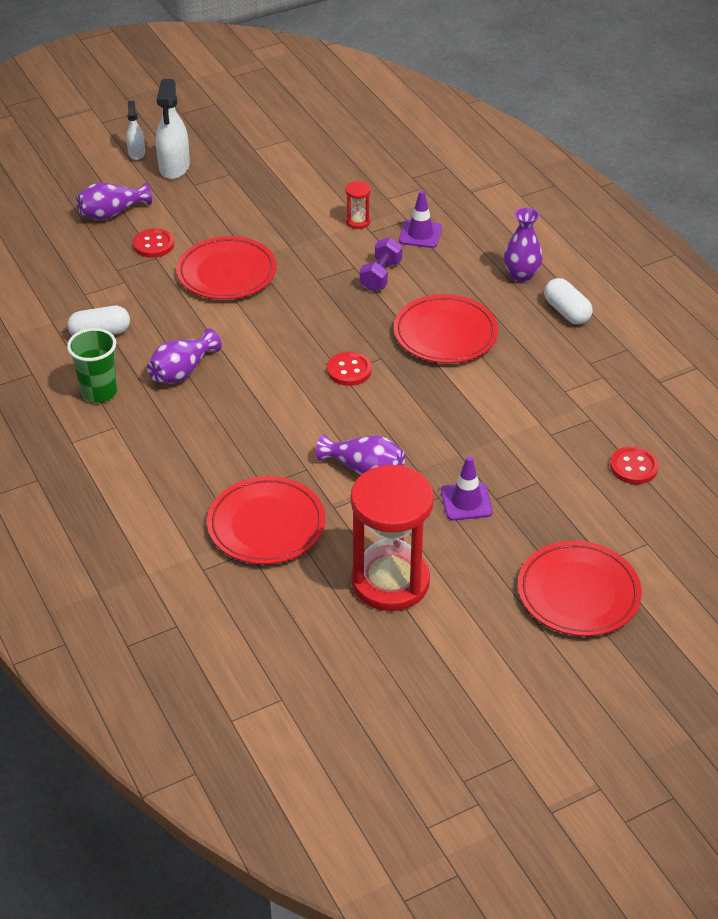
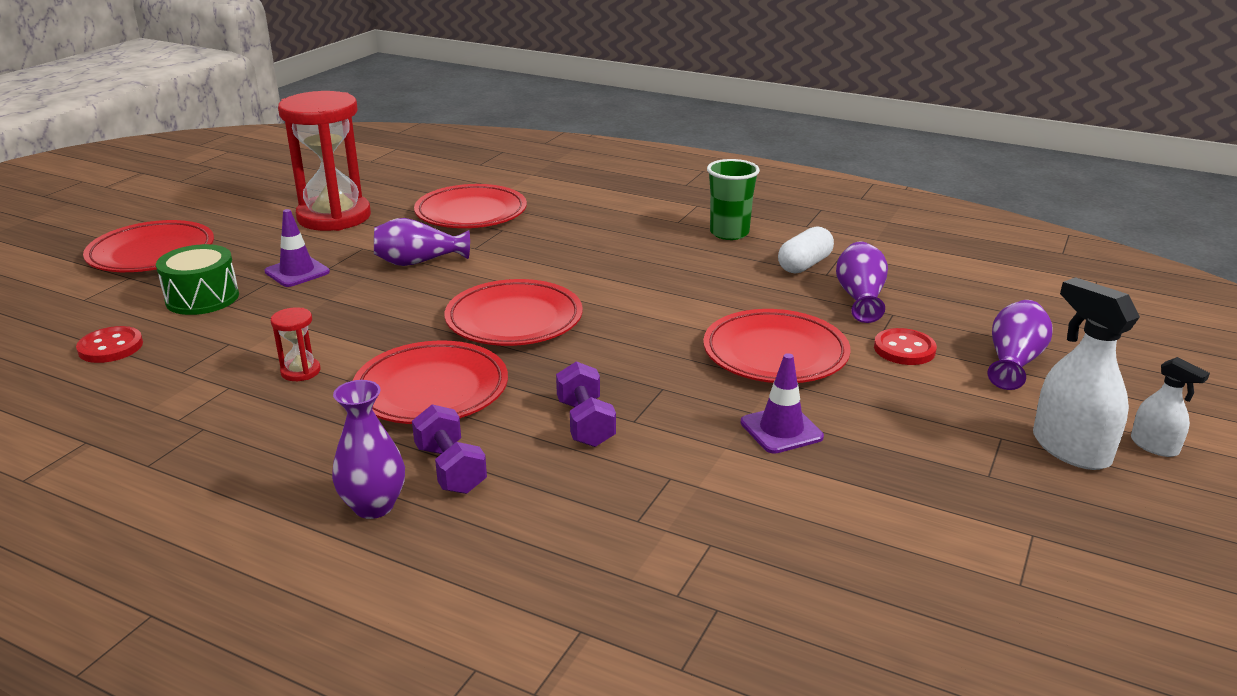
camera: 145 degrees right, 15 degrees down
purple vase [147,328,222,383] -> purple vase moved to [836,241,888,323]
red button [327,352,372,386] -> red plate [445,279,583,346]
red hourglass [345,181,371,229] -> red hourglass moved to [271,307,321,381]
purple traffic cone [399,191,442,248] -> purple traffic cone moved to [741,353,824,454]
white capsule [544,278,593,324] -> none
none -> green drum [156,244,239,315]
none -> purple dumbbell [412,404,487,494]

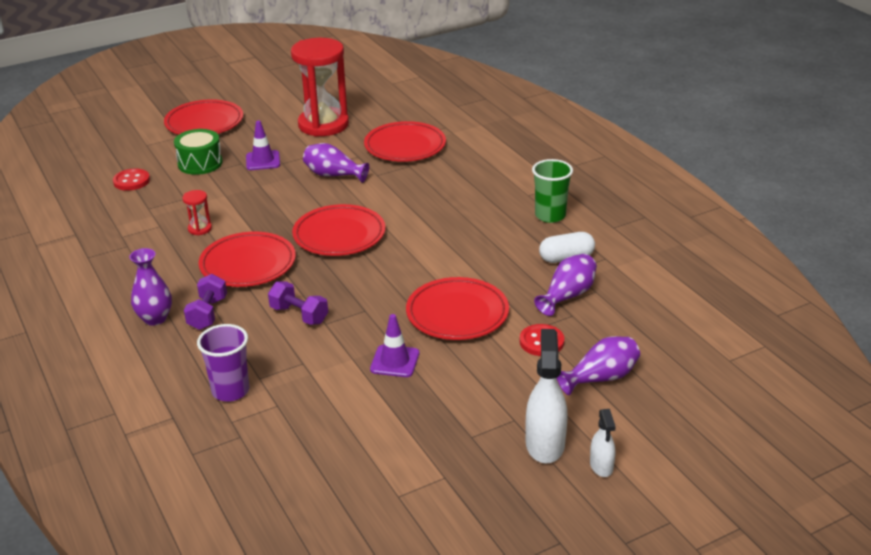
camera: 35 degrees right, 5 degrees up
purple dumbbell [556,361,616,447] -> purple dumbbell turned 75 degrees counterclockwise [268,282,328,325]
none -> purple cup [197,324,250,402]

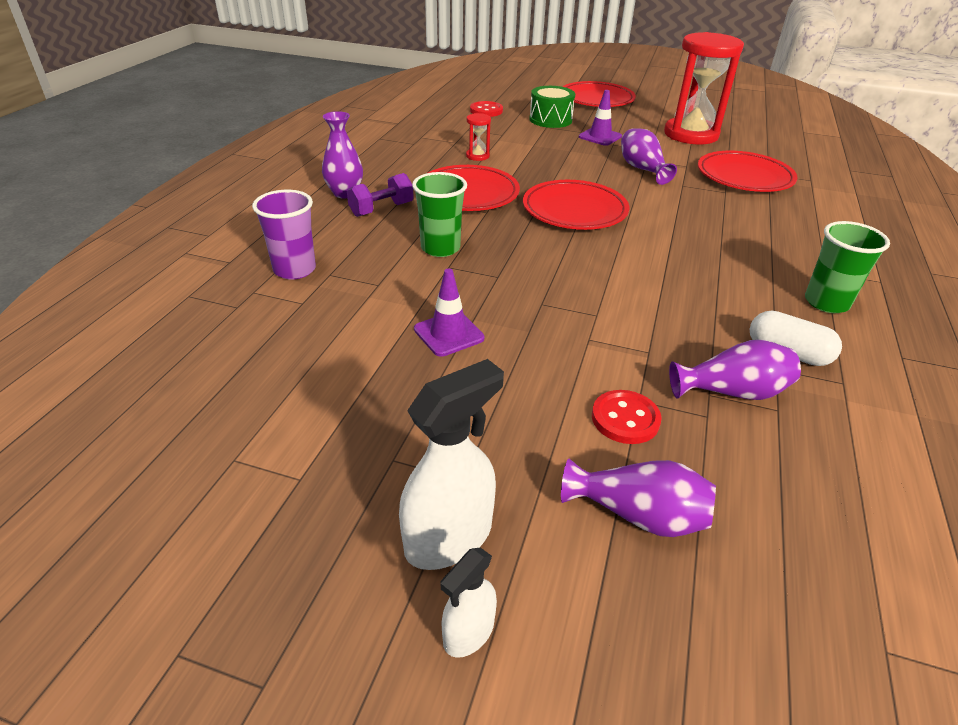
camera: 45 degrees right, 5 degrees up
purple dumbbell [268,282,328,325] -> green cup [412,172,467,257]
red plate [406,277,509,340] -> none

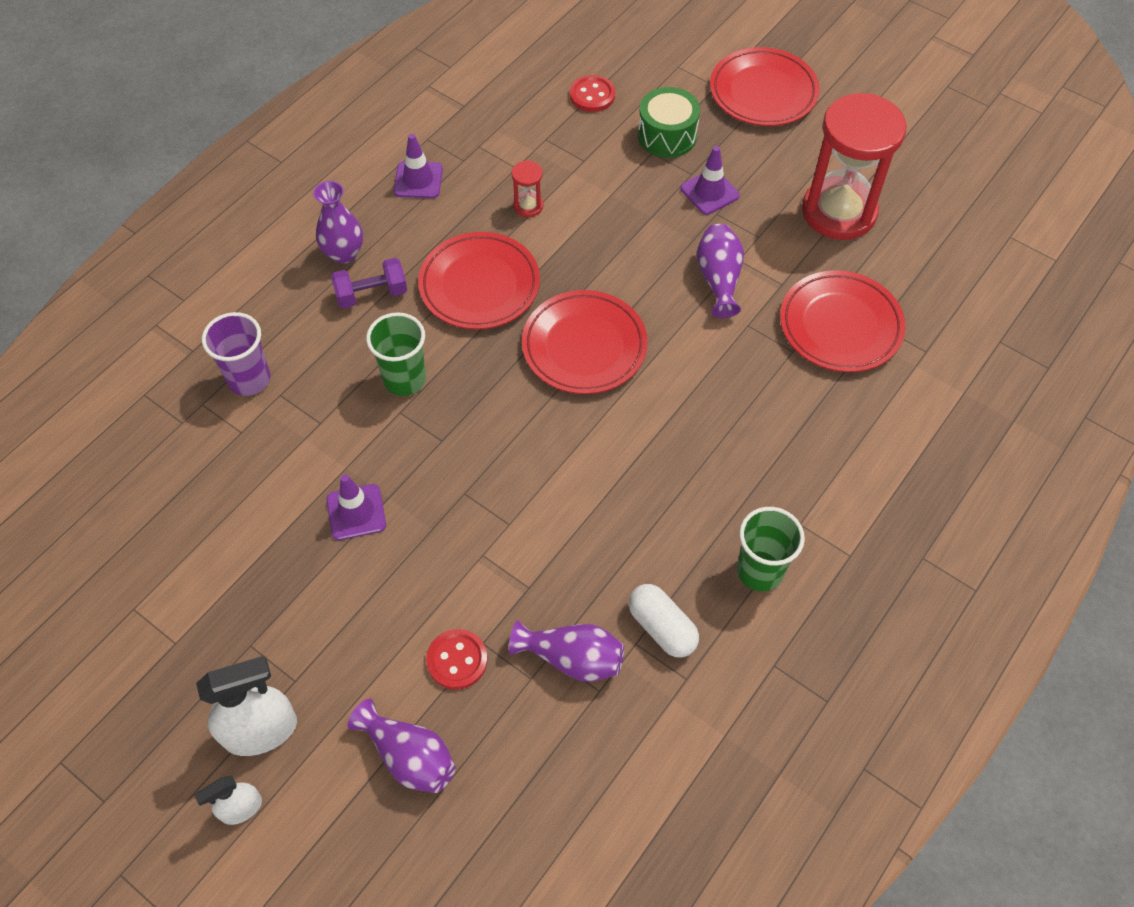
camera: 20 degrees right, 20 degrees up
none -> purple traffic cone [394,134,443,198]

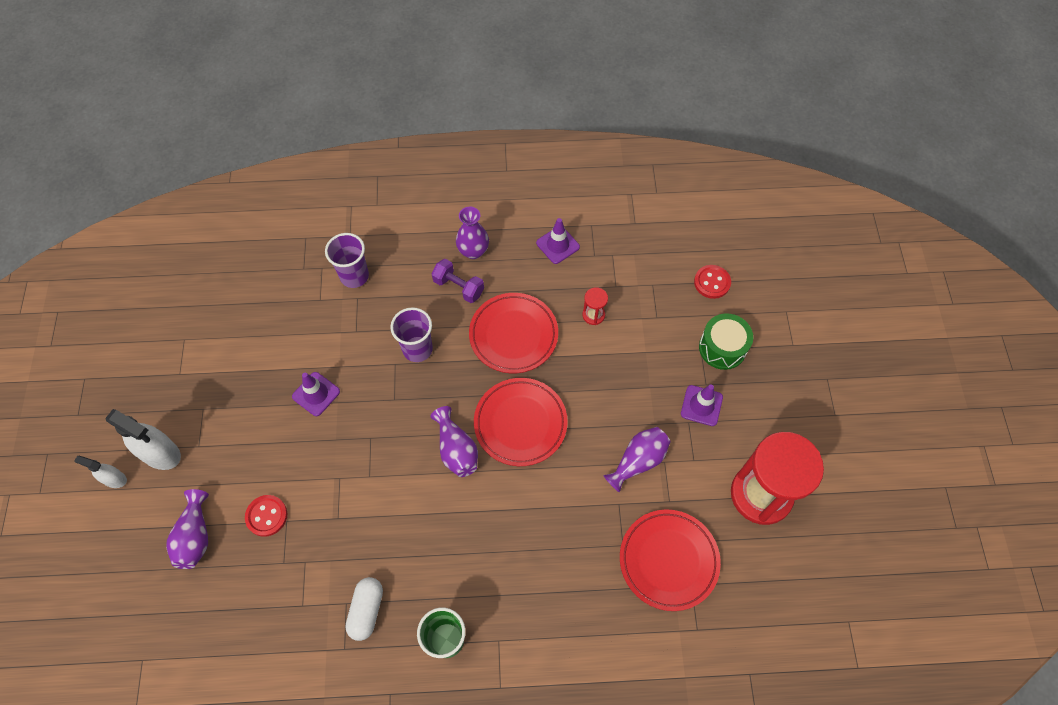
camera: 50 degrees right, 5 degrees up
green cup [366,312,426,396] -> purple cup [390,307,433,362]
purple vase [509,620,624,682] -> purple vase moved to [430,406,478,477]
red plate [710,47,820,126] -> none

